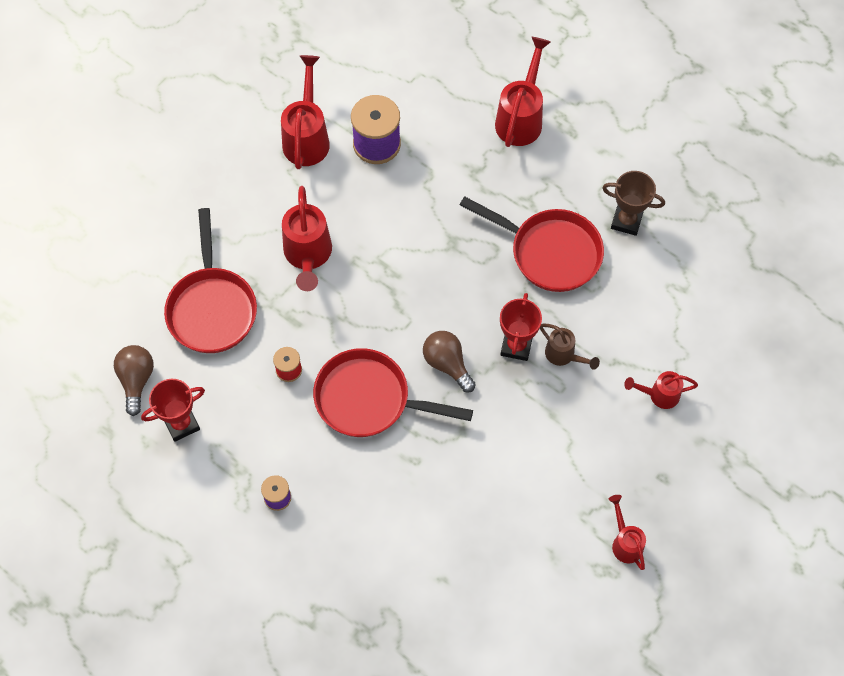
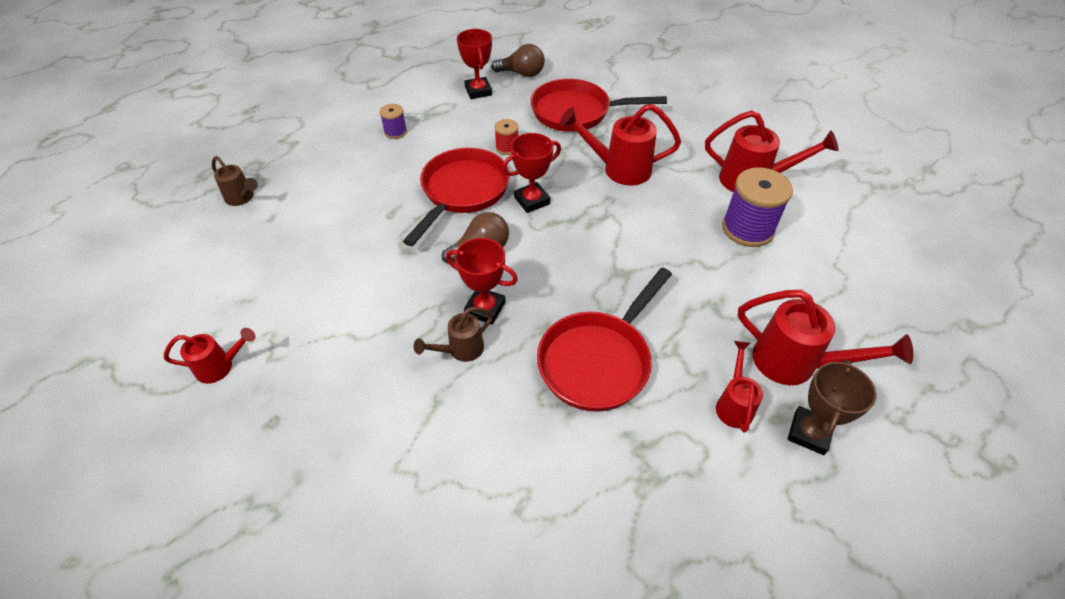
camera: 100 degrees right, 15 degrees down
brown trophy [602,171,665,236] -> brown trophy moved to [787,360,877,455]
red watering can [624,371,698,409] -> red watering can moved to [716,341,763,433]
none -> brown watering can [212,156,258,206]
none -> red trophy [502,133,561,213]

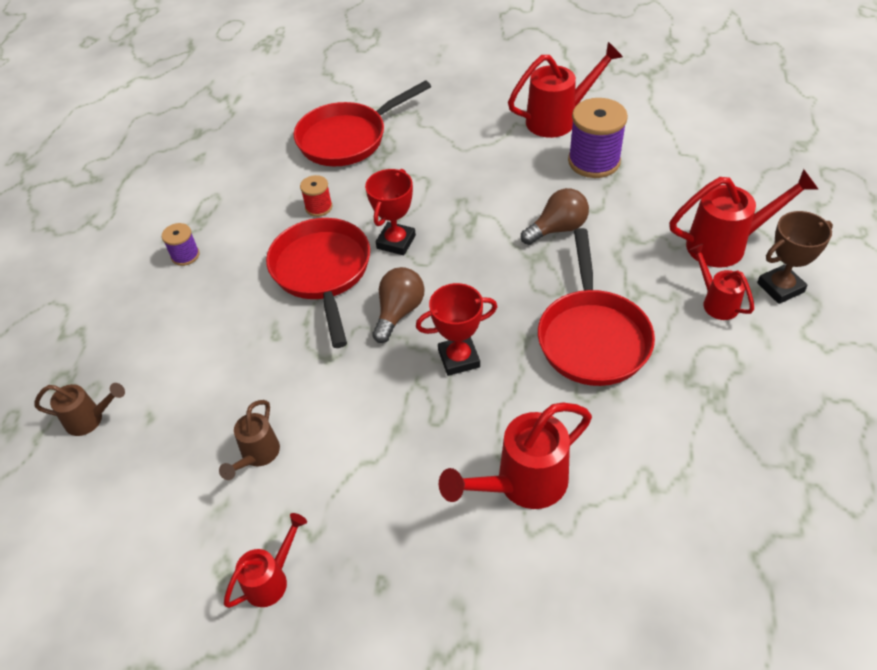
camera: 35 degrees left, 0 degrees up
brown watering can [414,307,493,362] -> brown watering can moved to [219,400,280,480]
red trophy [457,29,492,99] -> none
brown light bulb [491,44,545,77] -> brown light bulb moved to [521,188,589,245]
red watering can [560,104,681,185] -> red watering can moved to [439,402,592,509]
brown trophy [787,360,877,455] -> brown trophy turned 75 degrees clockwise [757,211,833,304]

